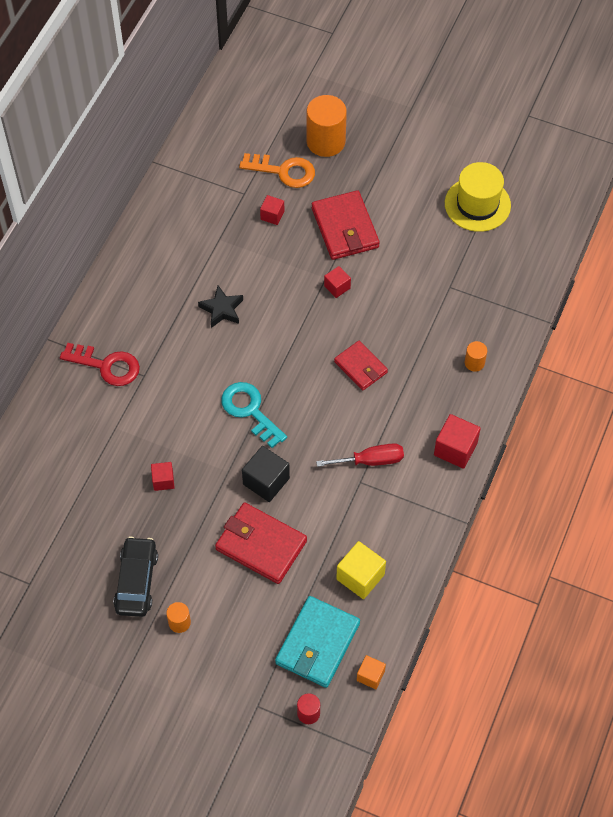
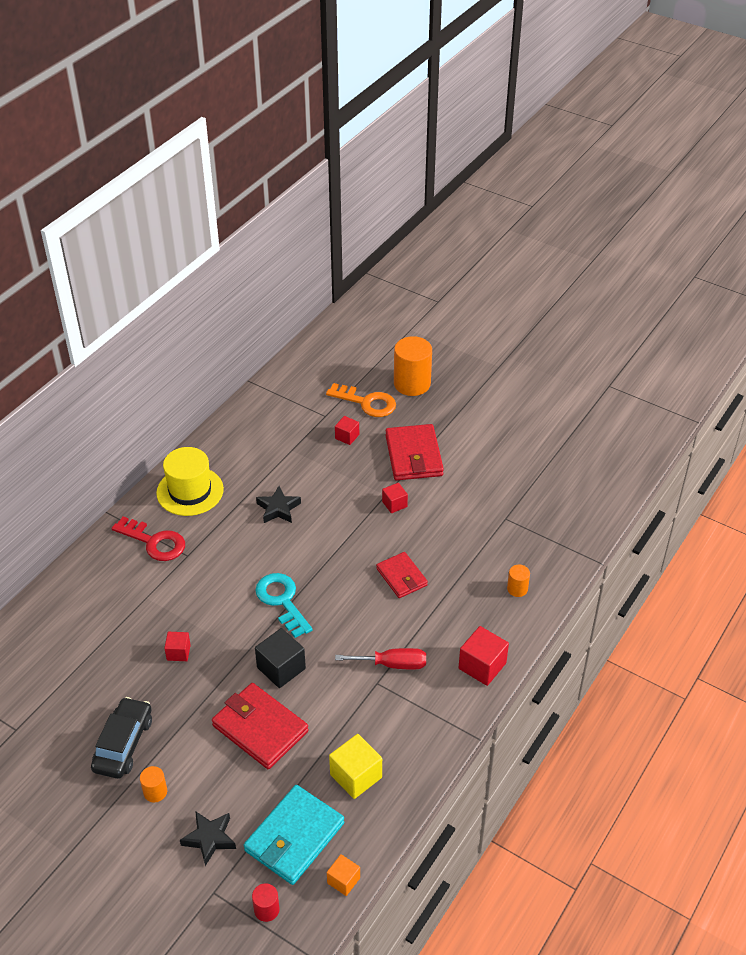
camera: 10 degrees right, 15 degrees down
yellow hat [445,162,511,232] -> yellow hat moved to [156,447,224,516]
none -> black star [180,811,236,866]

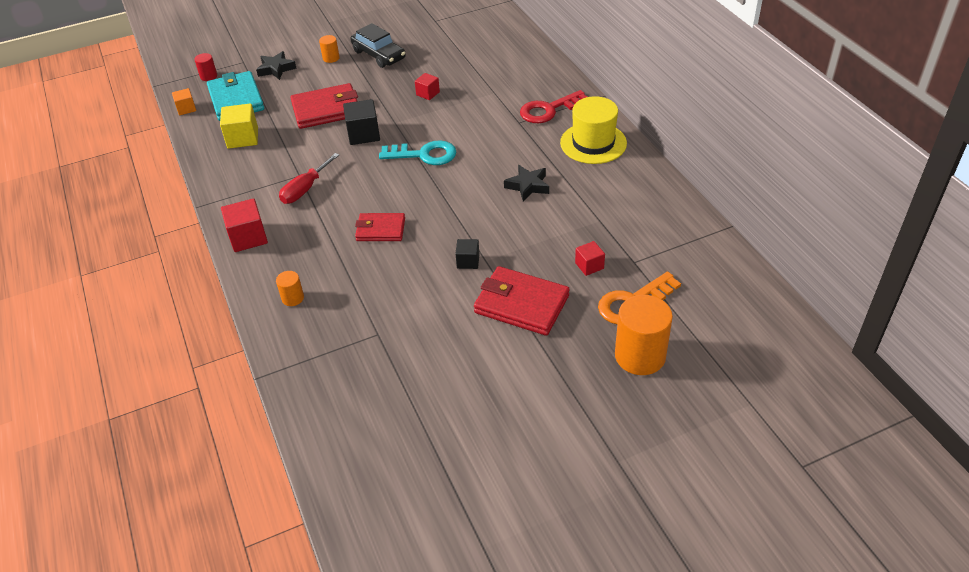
camera: 125 degrees right, 0 degrees up
red cube [382,483,408,513] -> black cube [455,239,479,269]

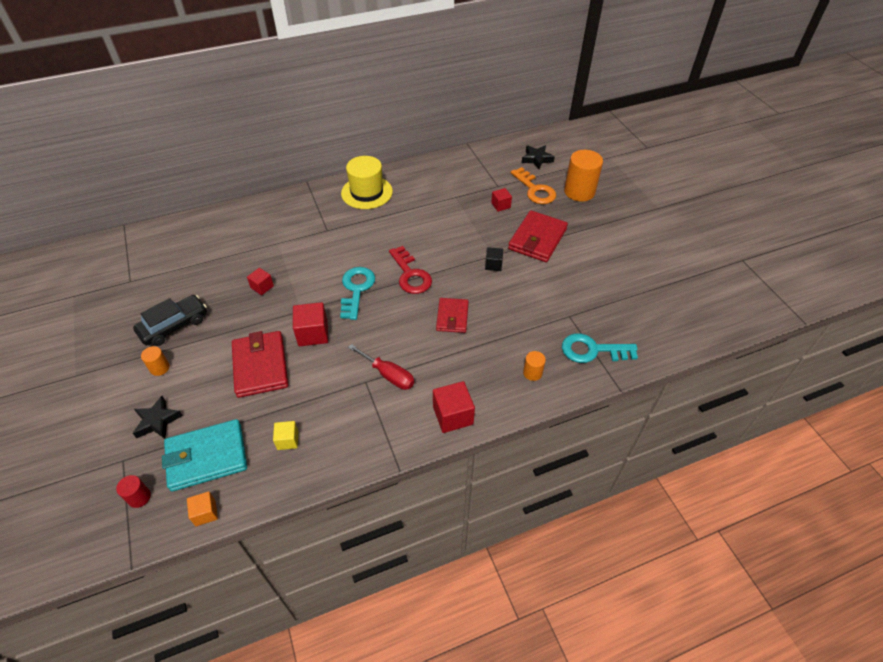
camera: 90 degrees left, 5 degrees up
yellow cube [220,103,258,149] -> yellow cube [273,421,298,450], size x0.60
black cube [343,99,380,145] -> red cube [293,302,328,346]
black star [504,165,549,201] -> black star moved to [522,145,555,169]
red key [520,90,587,123] -> red key moved to [389,246,432,294]
none -> turquoise key [562,333,638,363]

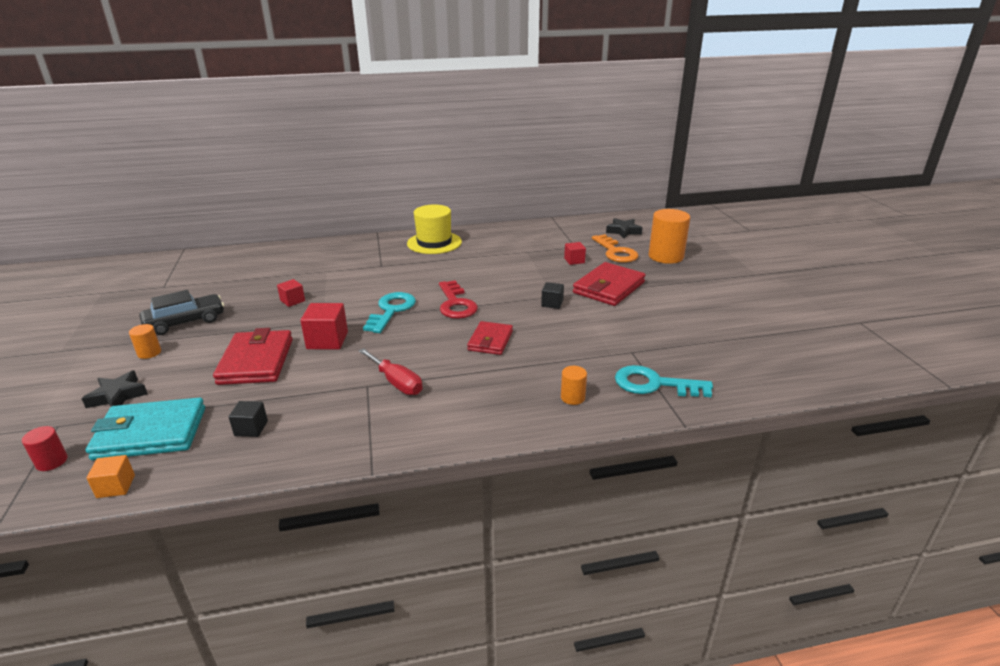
camera: 10 degrees right, 20 degrees down
yellow cube [273,421,298,450] -> black cube [229,401,268,437]
red cube [433,381,475,433] -> none

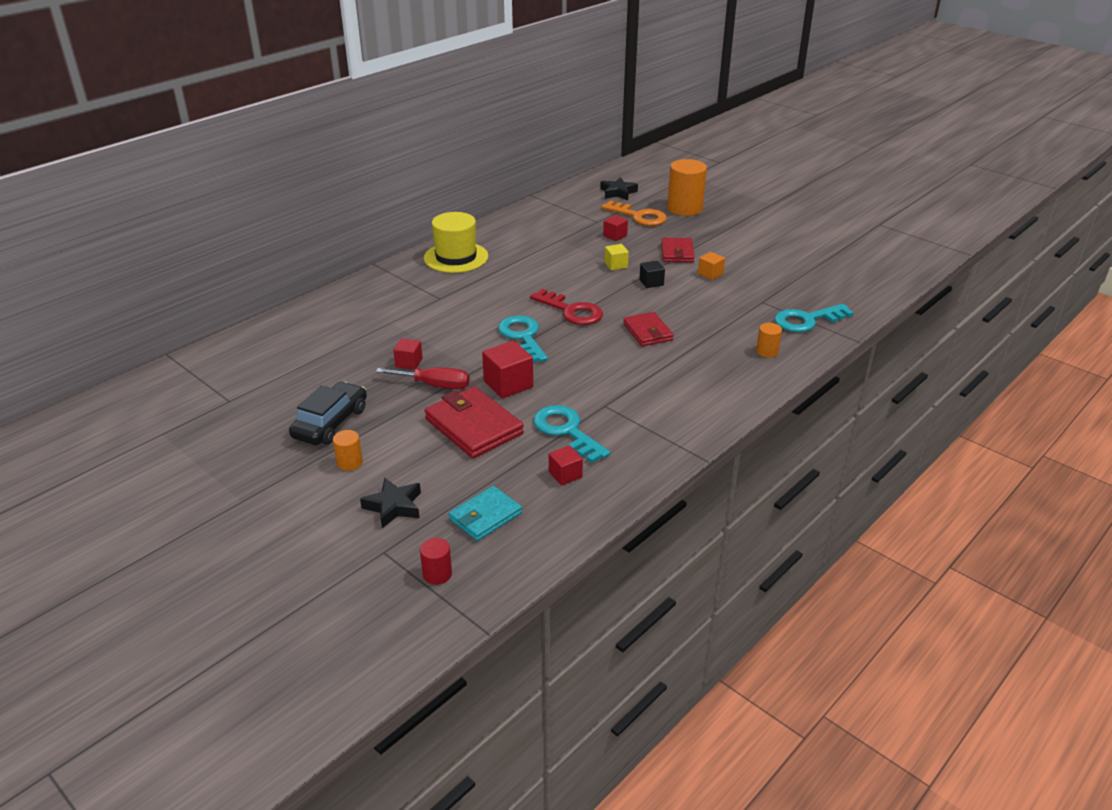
camera: 35 degrees left, 5 degrees up
turquoise wallet [86,398,205,460] -> turquoise wallet [449,486,522,541], size x0.63
orange cube [86,455,135,498] -> orange cube moved to [698,252,725,280]
black cube [229,401,268,437] -> red cube [549,445,583,486]
red screwdriver [358,348,423,395] -> red screwdriver moved to [376,367,470,389]
red wallet [573,262,646,306] -> red wallet [661,238,694,263], size x0.63
none -> turquoise key [533,405,610,463]
none -> yellow cube [605,244,629,271]

